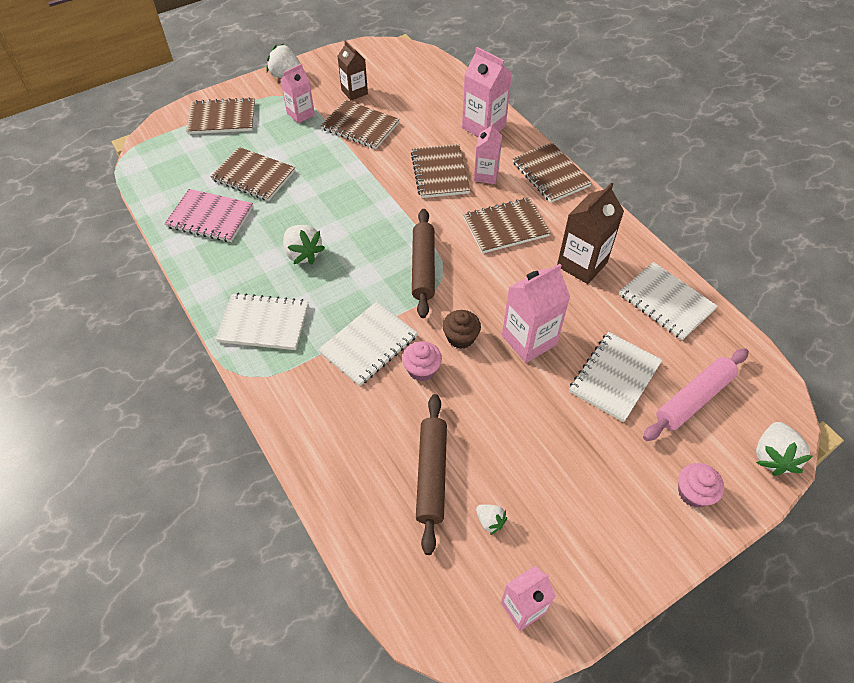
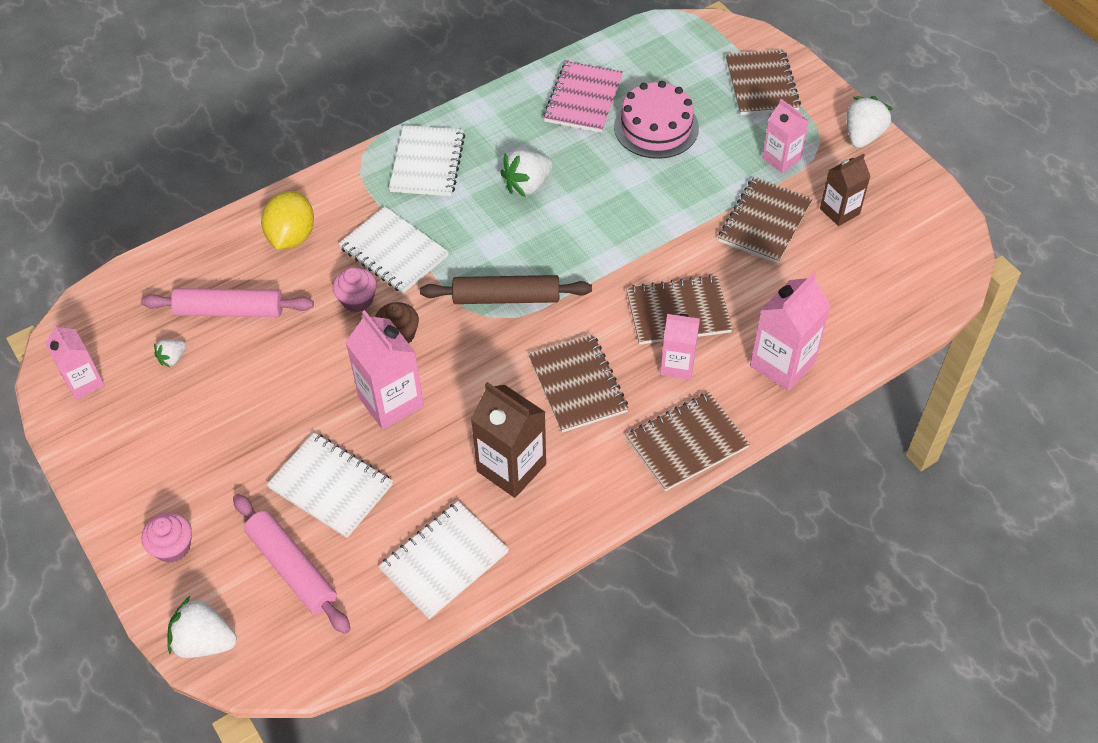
camera: 90 degrees right, 0 degrees up
brown notebook [210,147,295,201] -> pink cake [614,81,699,159]
brown rolling pin [416,394,447,555] -> pink rolling pin [141,288,314,317]
none -> yellow lemon [261,191,314,250]

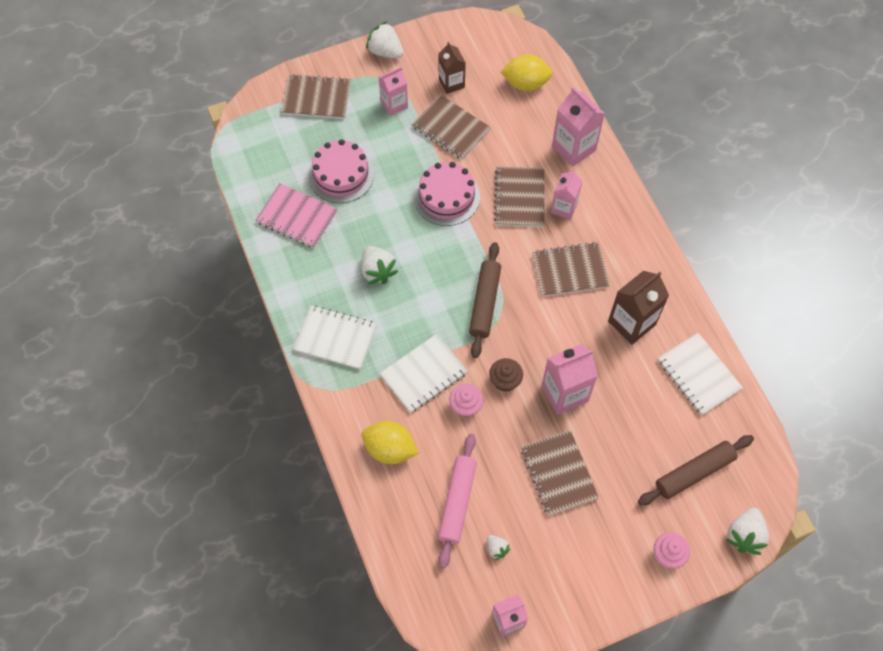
camera: 80 degrees left, 10 degrees up
pink rolling pin [233,494,350,634] -> brown rolling pin [638,435,754,505]
white notebook [267,433,393,538] -> none
brown notebook [626,392,750,491] -> brown notebook moved to [521,430,599,516]
none -> pink cake [414,162,480,226]
none -> yellow lemon [501,54,553,91]

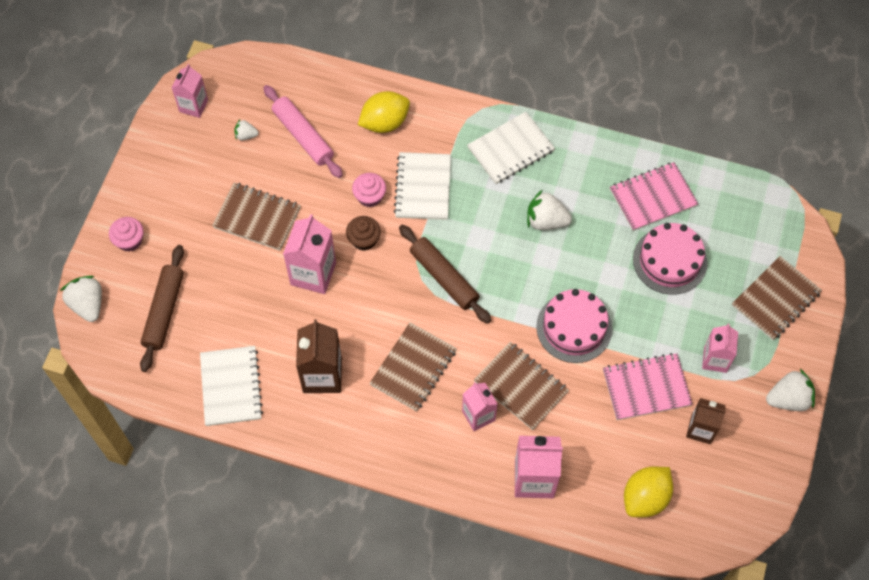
camera: 130 degrees right, 0 degrees up
brown notebook [412,95,491,160] -> pink notebook [603,353,693,420]
white notebook [658,333,743,416] -> white notebook turned 75 degrees clockwise [200,346,263,426]

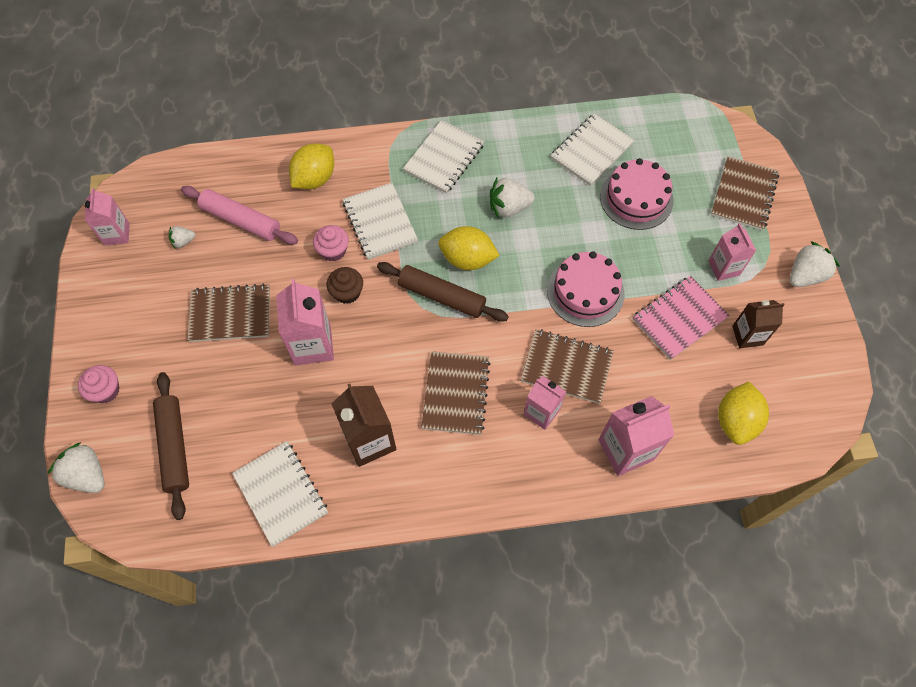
camera: 25 degrees left, 0 degrees up
pink notebook [610,162,698,231] -> white notebook [551,113,635,186]
none -> yellow lemon [438,226,500,270]

